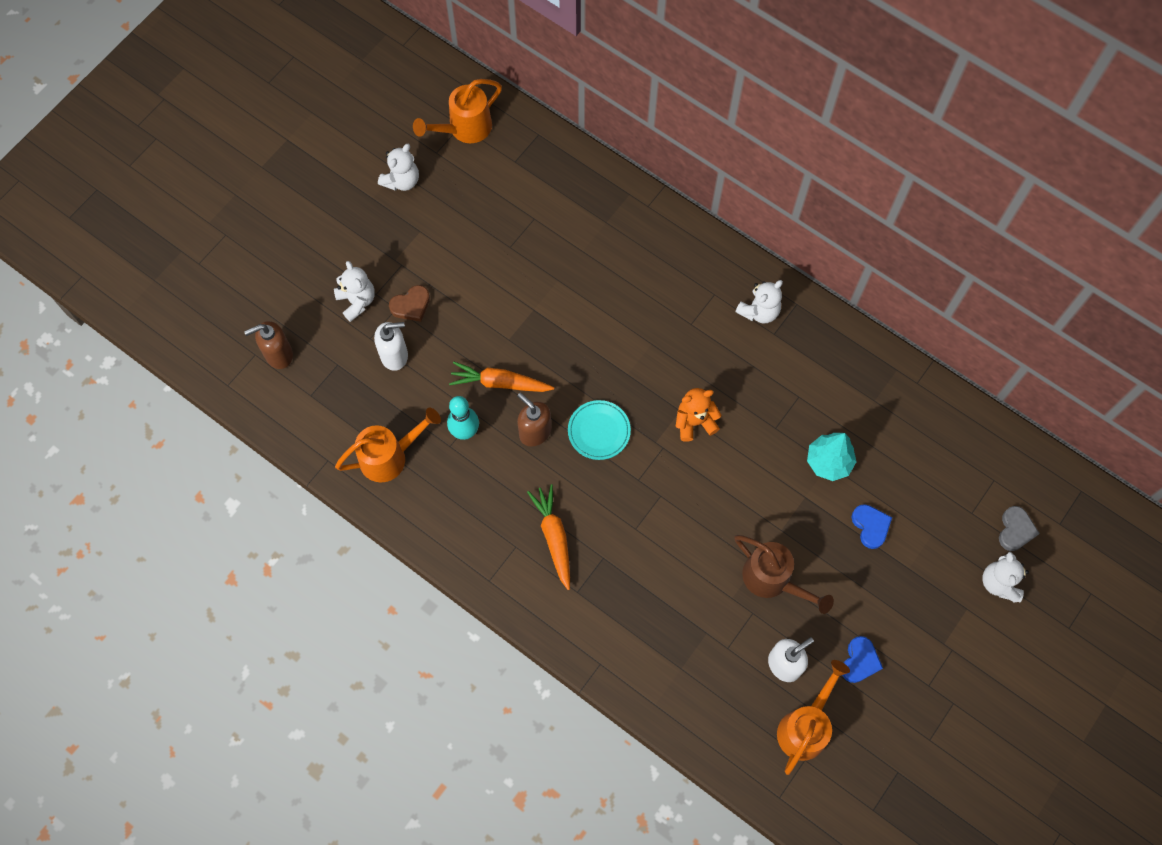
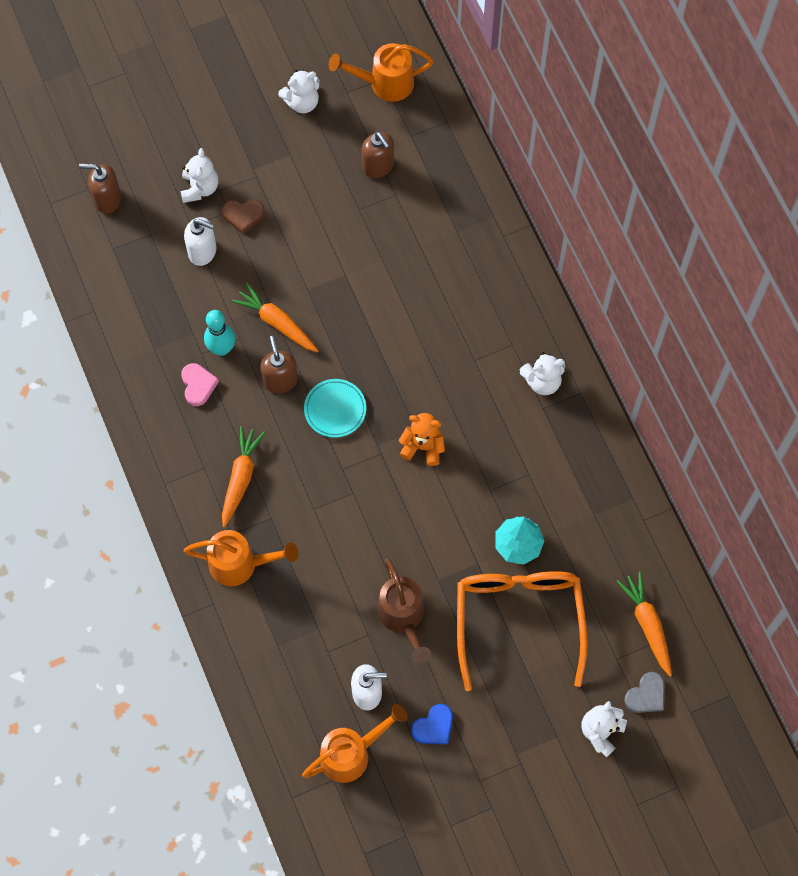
camera: 30 degrees right, 0 degrees up
orange watering can [335,408,441,482] -> orange watering can moved to [184,530,298,586]
blue heart [852,504,892,549] -> orange glasses [457,571,588,691]
none -> pink heart [181,363,219,406]
none -> brown soap dispenser [362,132,394,178]
none -> orange carrot [616,571,672,676]

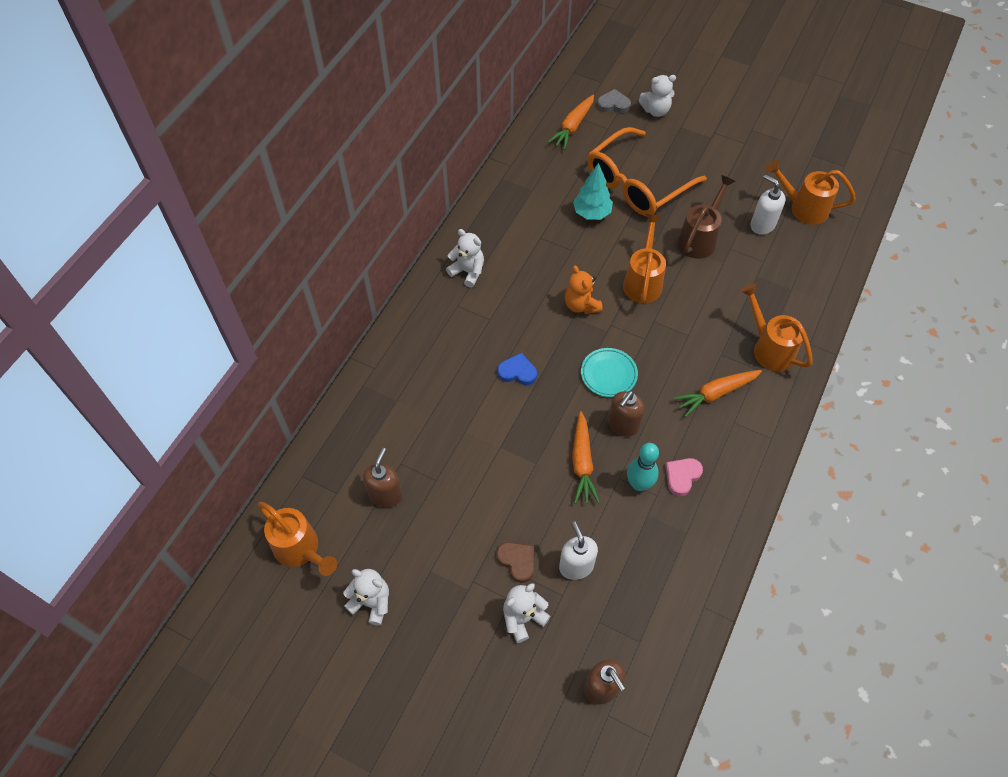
camera: 130 degrees left, 10 degrees down
blue heart [411,704,453,744] -> blue heart moved to [497,353,537,385]
none -> orange watering can [623,214,666,303]

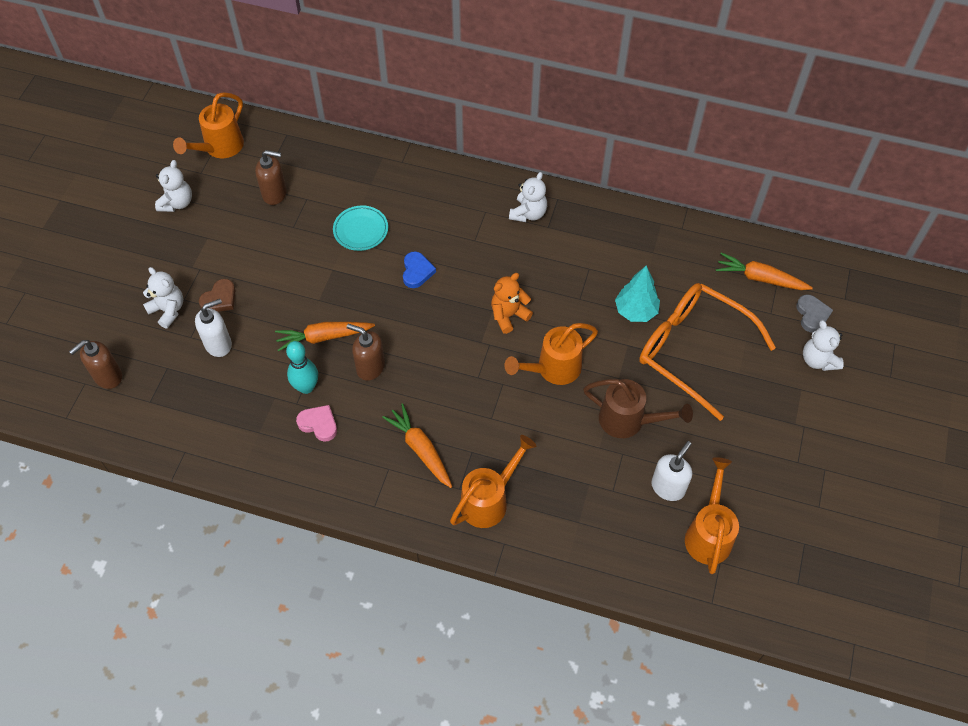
camera: 80 degrees right, 0 degrees up
turquoise plate [581,348,638,397] -> turquoise plate moved to [333,205,388,251]
orange watering can [623,214,666,303] -> orange watering can turned 150 degrees clockwise [504,323,598,385]

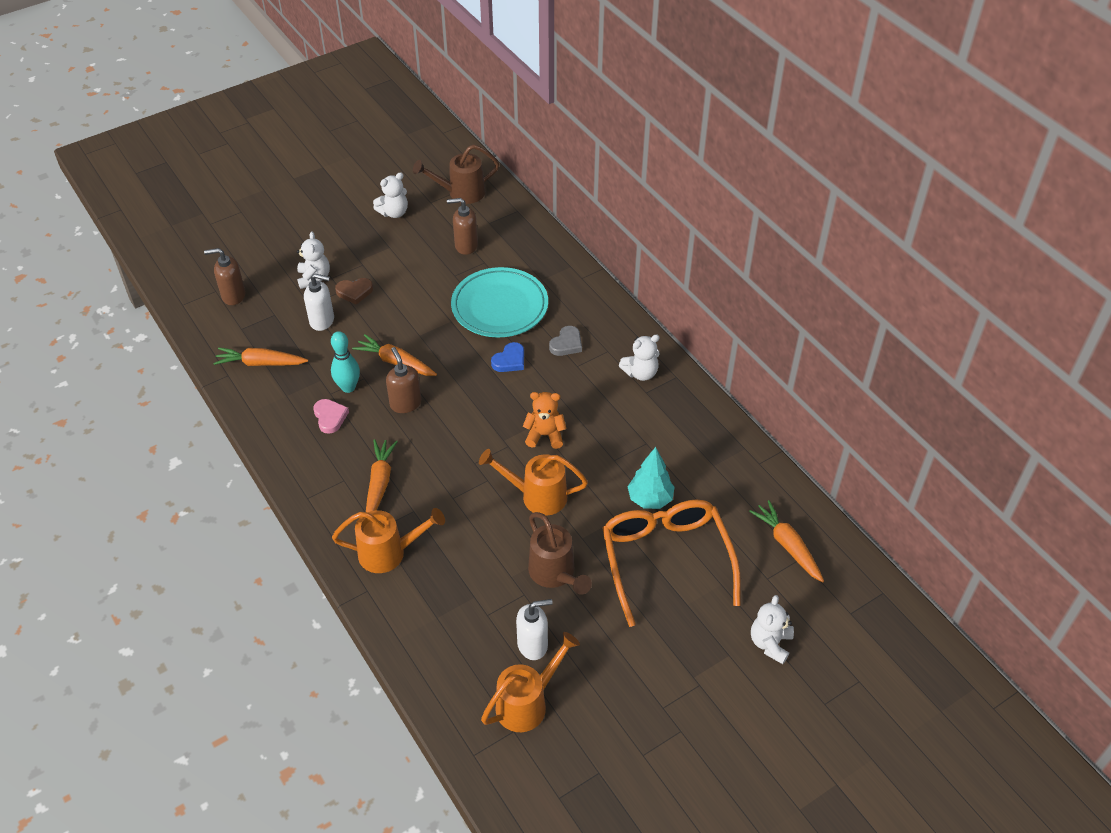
camera: 40 degrees right, 10 degrees down
orange watering can [173,92,244,158] -> brown watering can [413,144,499,204]
brown soap dispenser [255,150,287,205] -> brown soap dispenser turned 135 degrees clockwise [447,198,478,255]
turquoise plate [333,205,388,251] -> turquoise plate [451,267,548,337], size x1.82
grey heart [796,294,833,333] -> grey heart moved to [549,326,582,356]
none -> orange carrot [213,347,308,366]

